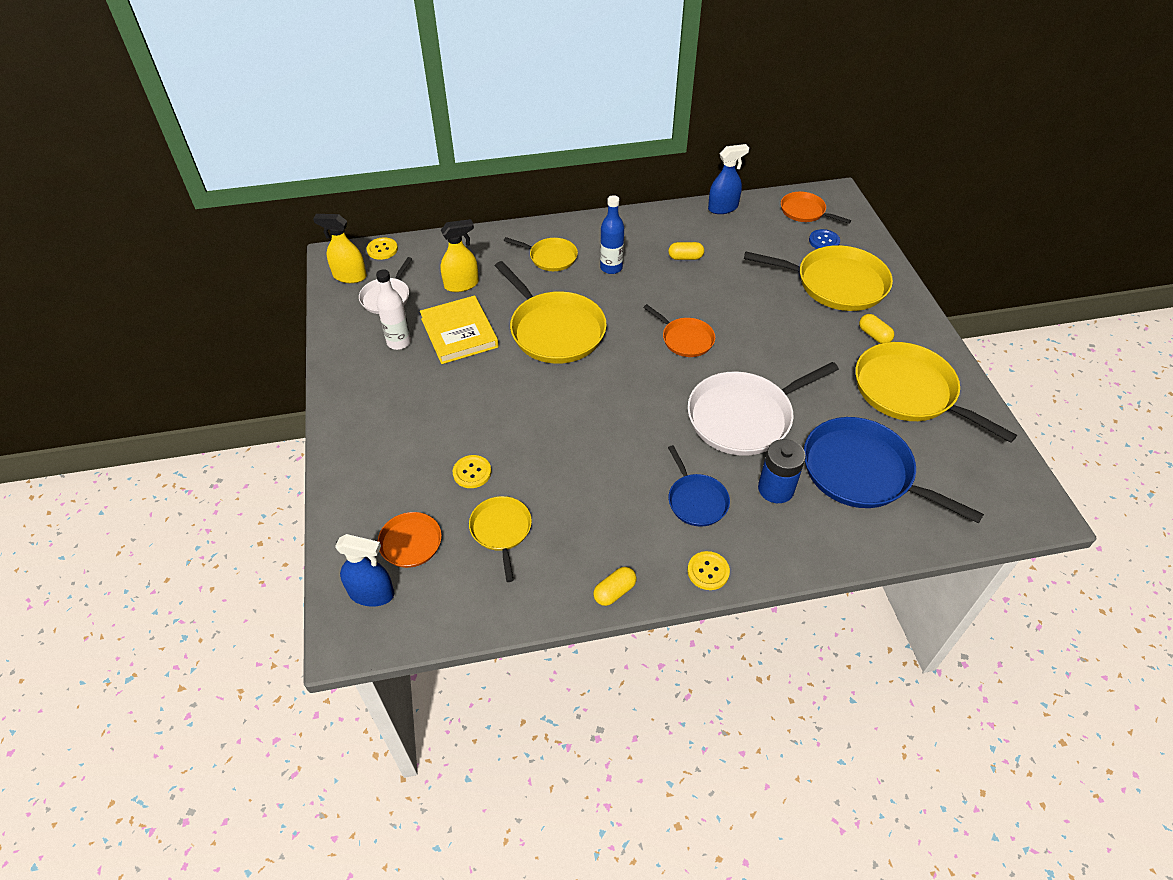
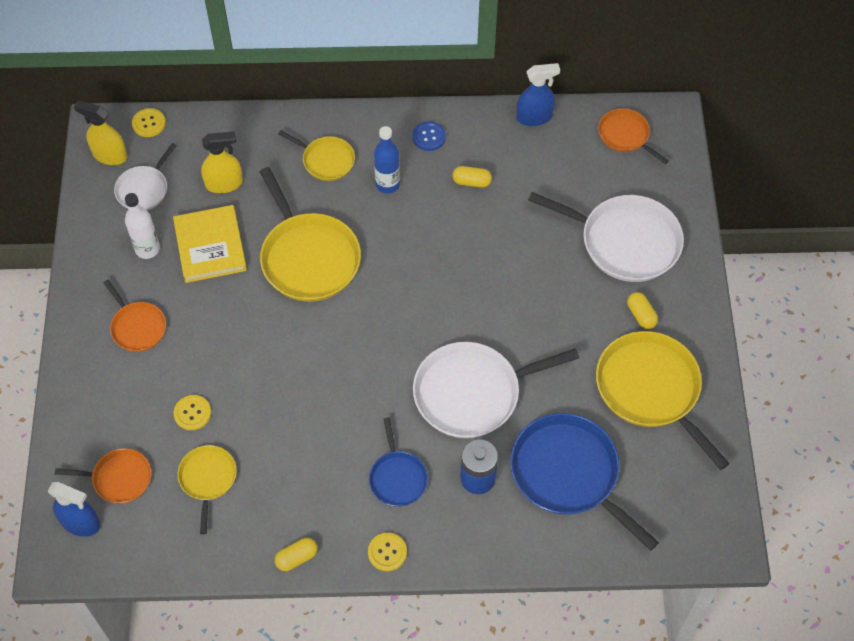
camera: 10 degrees right, 10 degrees up
orange pan [643,304,715,357] -> orange pan moved to [104,280,166,352]
yellow pan [744,245,893,311] -> white pan [528,192,684,282]
blue button [809,229,840,249] -> blue button moved to [412,122,446,151]

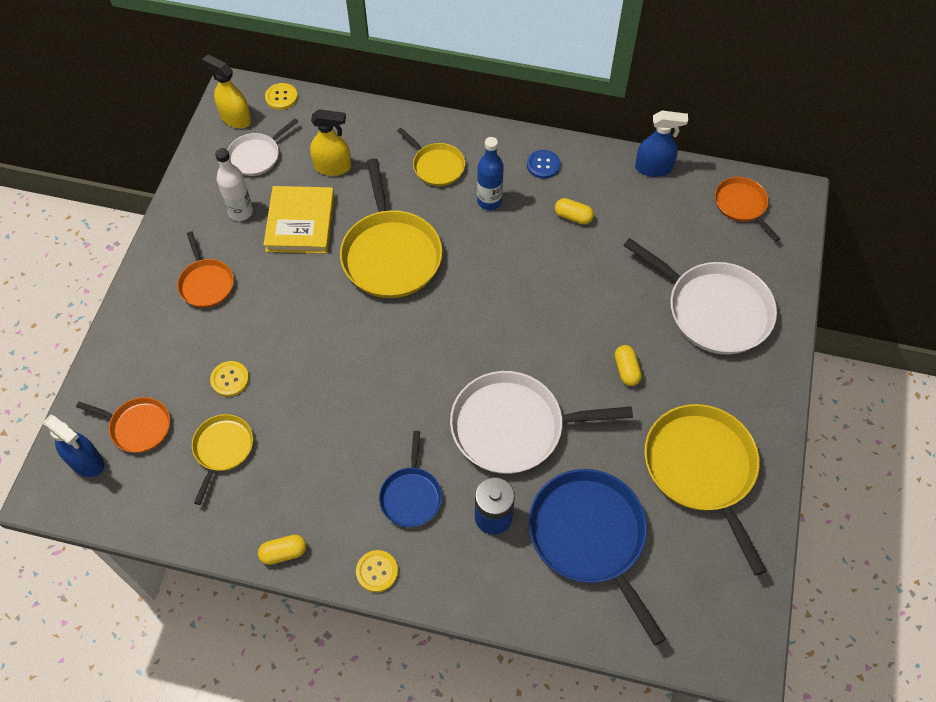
camera: 15 degrees right, 0 degrees up
yellow capsule [627,292,658,329] -> yellow capsule moved to [615,345,642,386]

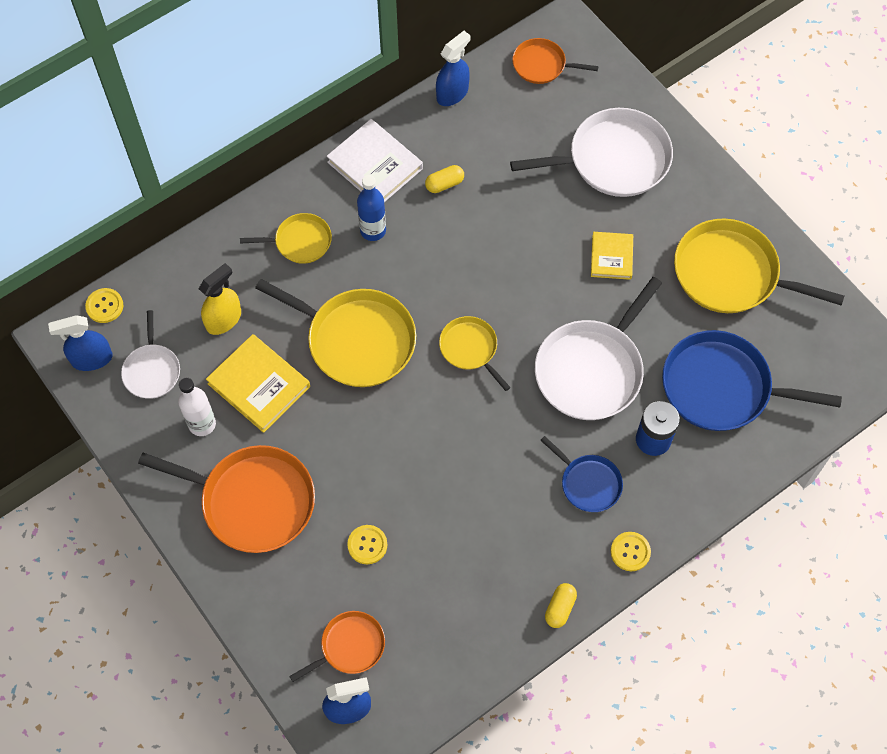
camera: 50 degrees left, 5 degrees up
orange pan [177,231,234,308] -> orange pan [138,445,315,553], size x1.84
yellow pan [192,414,253,505] -> yellow pan moved to [439,316,511,391]
yellow spray bottle [202,54,251,129] -> blue spray bottle [48,315,113,371]
blue button [527,150,561,179] -> white book [327,119,423,202]
yellow capsule [615,345,642,386] -> yellow book [591,232,633,280]

